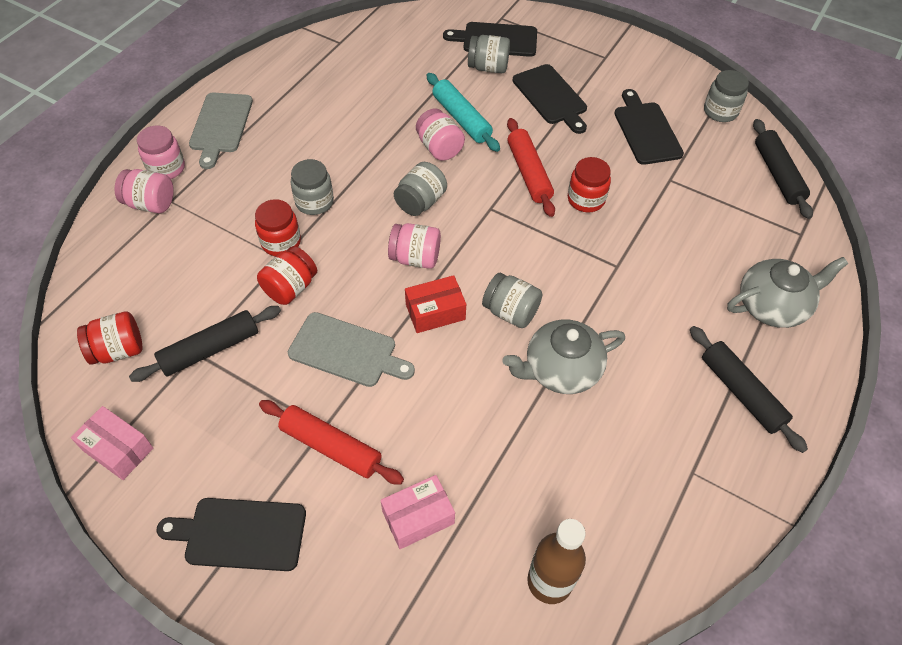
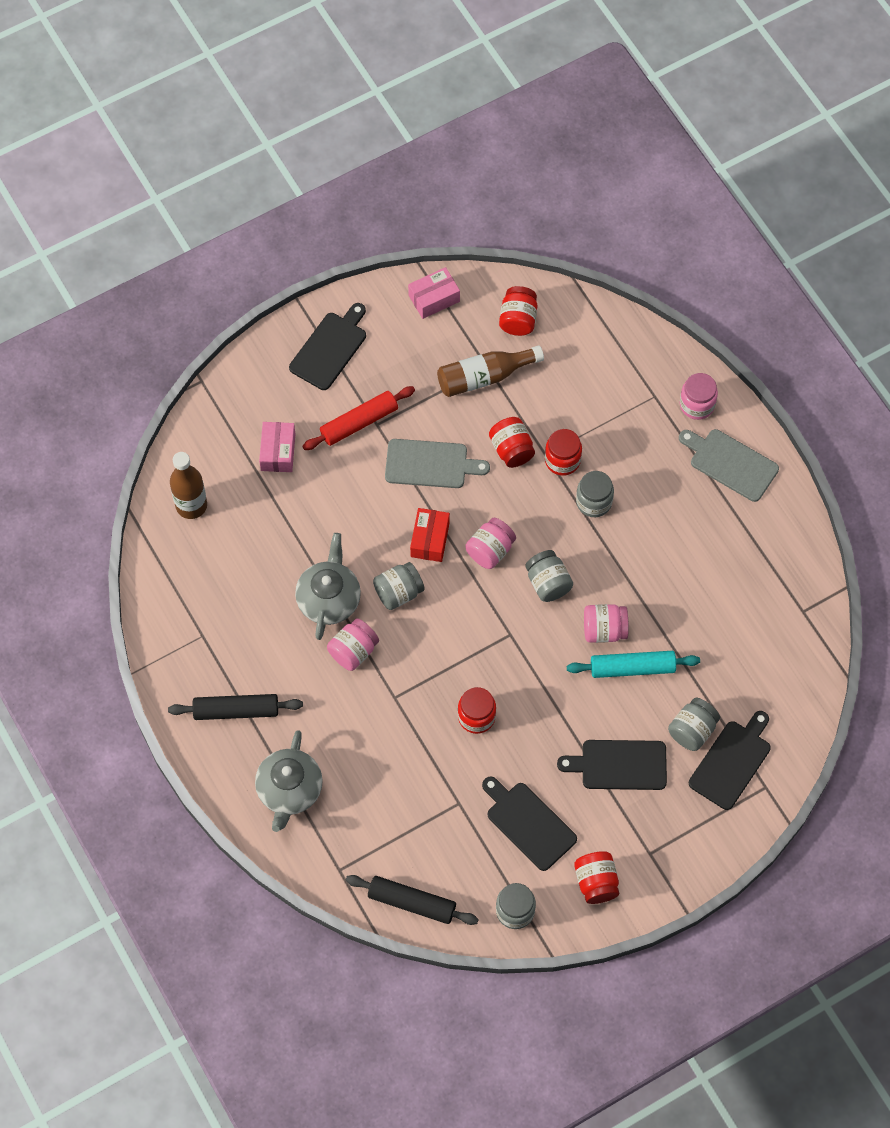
camera: 120 degrees right, 10 degrees up
pink jar [114,169,174,213] -> pink jar moved to [327,618,379,671]
black rolling pin [129,306,281,382] -> brown bottle [437,345,544,397]
grey cutting board [288,312,415,387] -> grey cutting board turned 135 degrees counterclockwise [385,439,490,488]
red rolling pin [507,118,555,217] -> none
black cutting board [614,89,684,165] -> black cutting board turned 150 degrees counterclockwise [482,777,577,871]
none -> red jar [574,851,619,904]

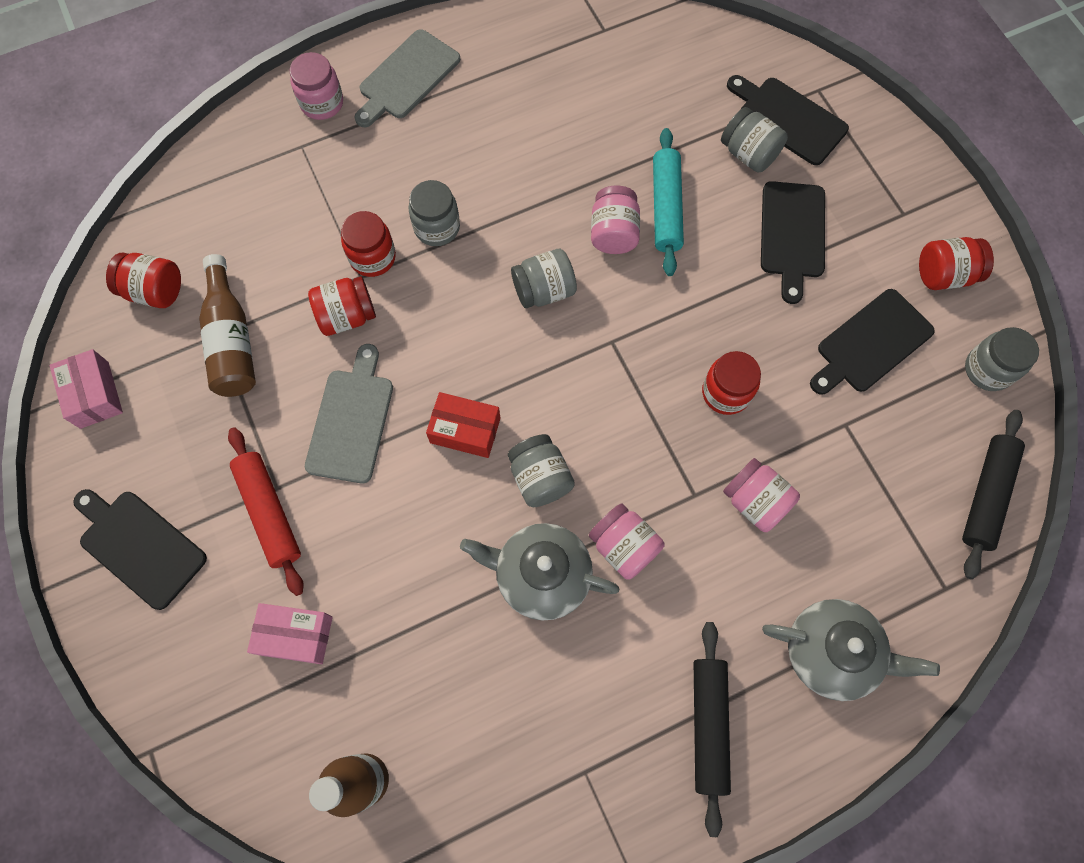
camera: 85 degrees left, 5 degrees up
pink jar [465,518,516,569] -> pink jar moved to [723,458,800,532]

